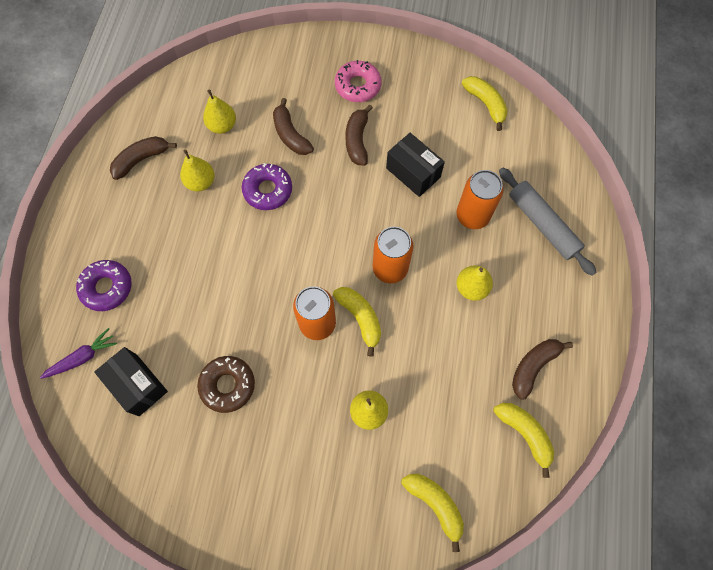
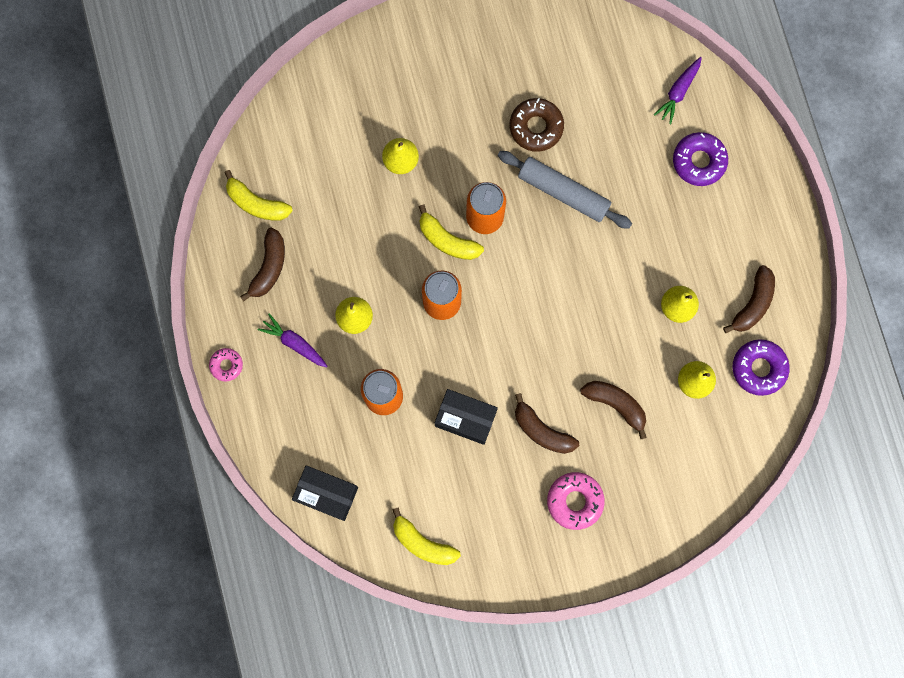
camera: 155 degrees right, 10 degrees up
black box [94,347,168,416] -> black box moved to [292,465,358,521]
purple donut [242,163,292,210] -> purple donut moved to [733,339,790,396]
brown banana [345,105,373,166] -> brown banana turned 150 degrees clockwise [515,393,579,454]
yellow banana [401,474,464,552] -> none
grey rolling pin [499,168,597,276] -> grey rolling pin moved to [498,151,632,229]
none -> pink donut [209,348,243,382]
none -> purple carrot [258,313,328,367]

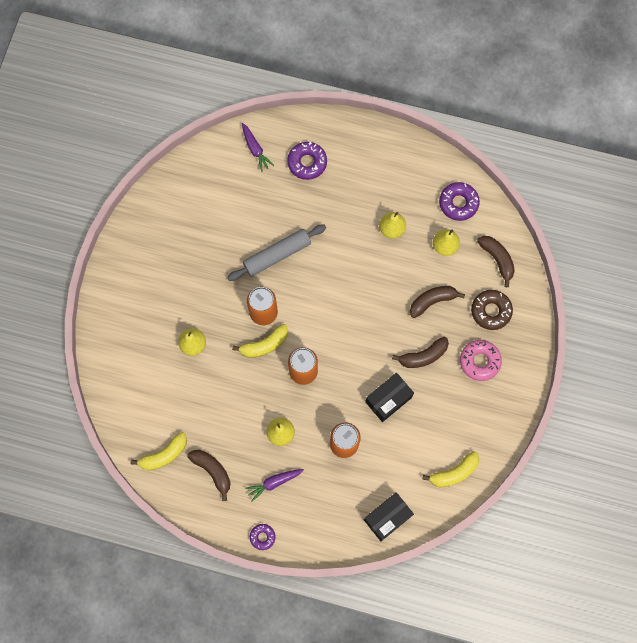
camera: 60 degrees left, 5 degrees down
pink donut [209,348,243,382] -> purple donut [250,524,276,550]
brown donut [509,98,564,152] -> brown donut moved to [471,290,513,330]
brown banana [723,265,775,333] -> brown banana moved to [477,236,515,287]

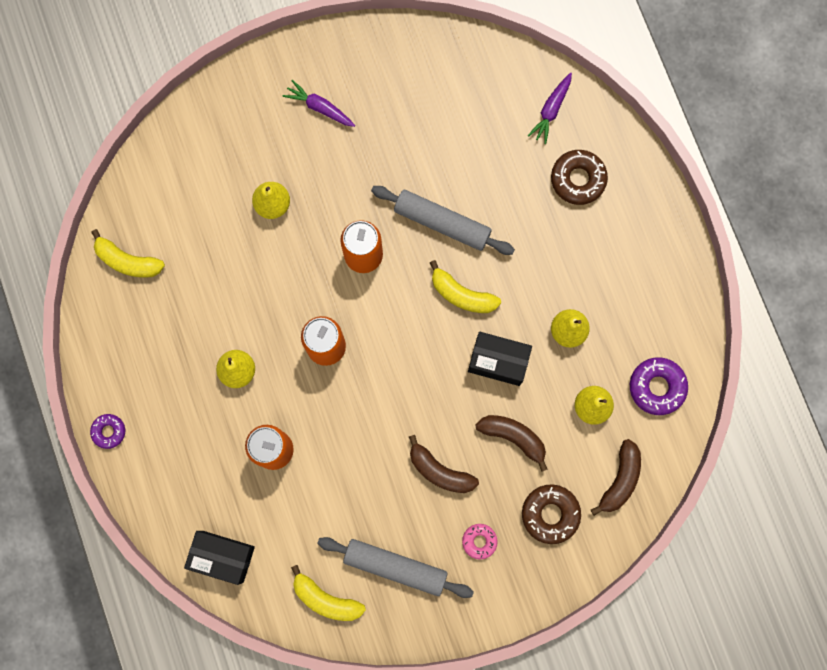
camera: 55 degrees right, 5 degrees up
brown banana [187,450,230,501] -> none
yellow banana [232,324,288,358] -> yellow banana moved to [430,260,501,313]
purple carrot [245,469,304,502] -> purple carrot moved to [282,80,355,127]
purple donut [287,142,327,180] -> brown donut [551,150,608,205]
black box [365,373,414,422] -> black box moved to [468,332,532,386]
pink donut [460,340,502,381] -> pink donut [462,524,498,560], size x0.60
none -> grey rolling pin [317,537,474,598]

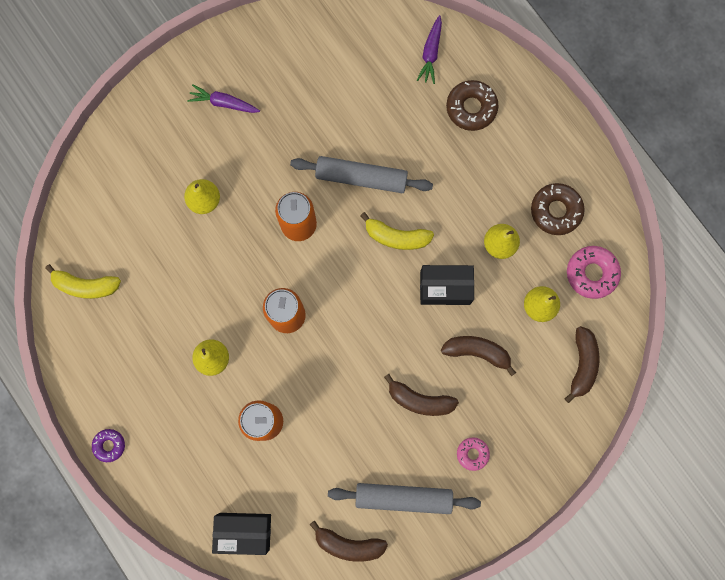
camera: 15 degrees left, 0 degrees up
yellow banana [291,565,366,621] -> brown banana [310,520,388,562]
brown donut [522,484,581,544] -> brown donut moved to [531,183,585,235]
purple donut [630,357,688,415] -> pink donut [567,246,621,299]

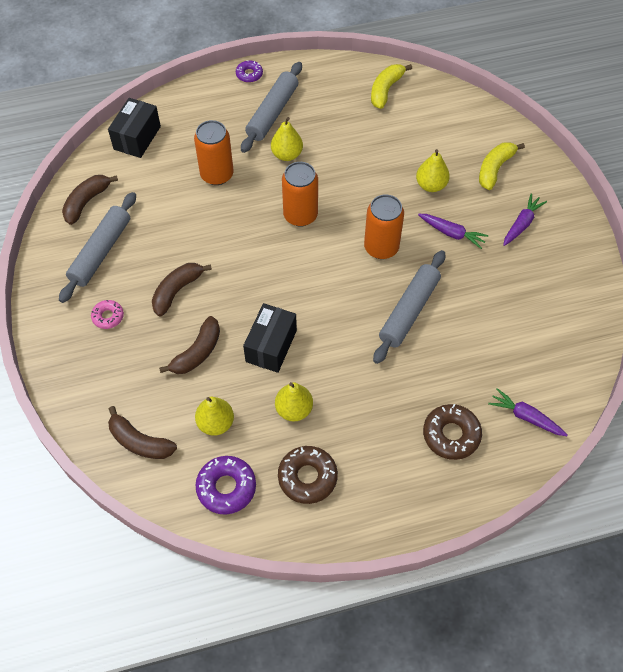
camera: 110 degrees right, 20 degrees down
yellow banana [360,212,434,250] -> yellow banana moved to [479,142,525,190]
pink donut [567,246,621,299] -> purple donut [196,456,256,515]
none -> grey rolling pin [241,62,302,153]
none -> purple carrot [418,214,488,249]

